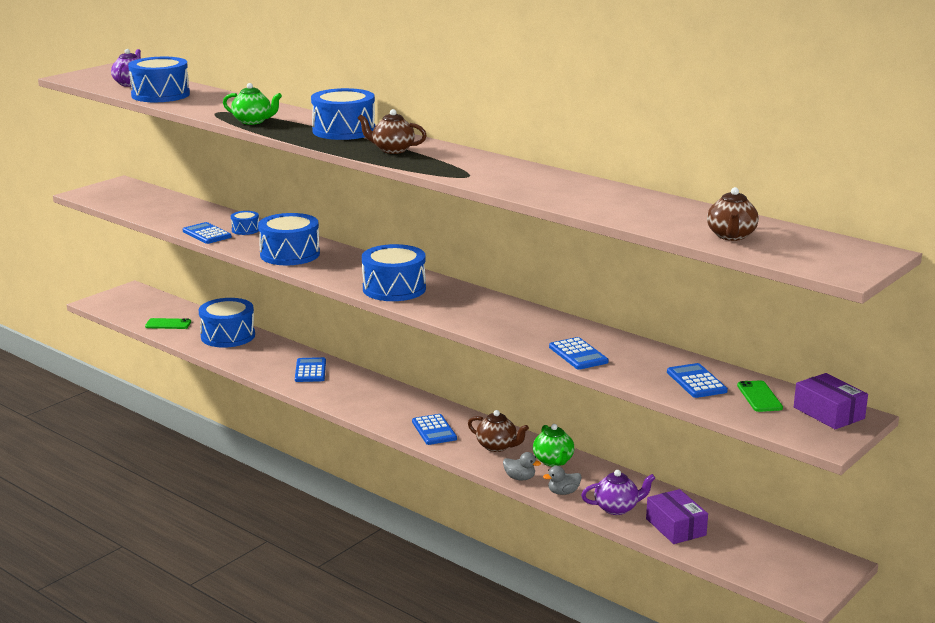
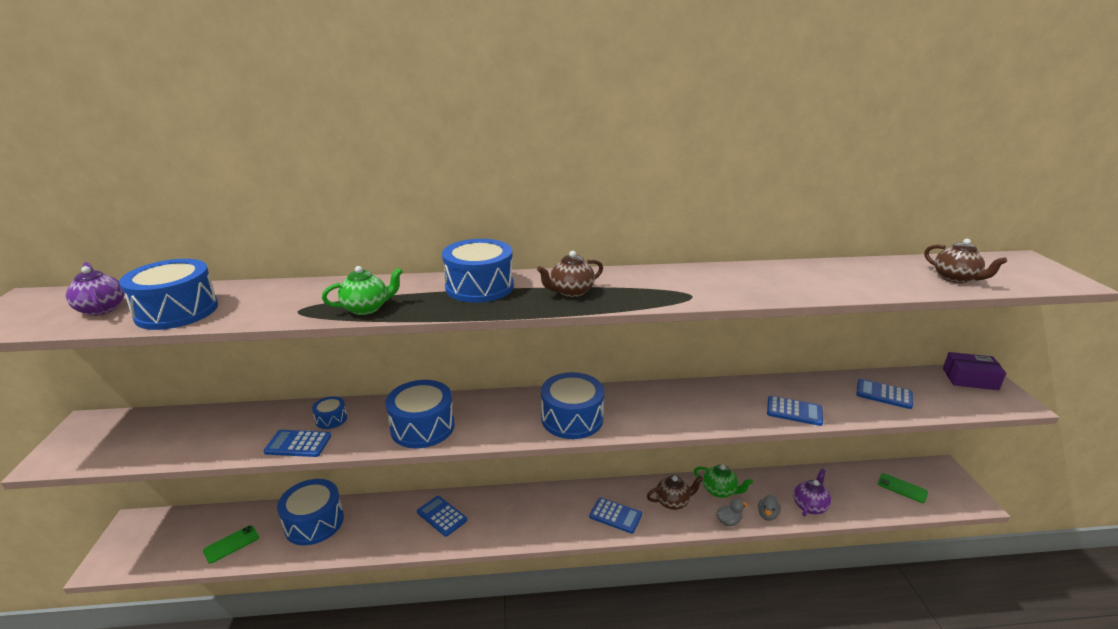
camera: 45 degrees left, 5 degrees up
purple box [646,489,708,544] -> none
green phone [737,380,783,412] -> green phone moved to [878,473,928,503]

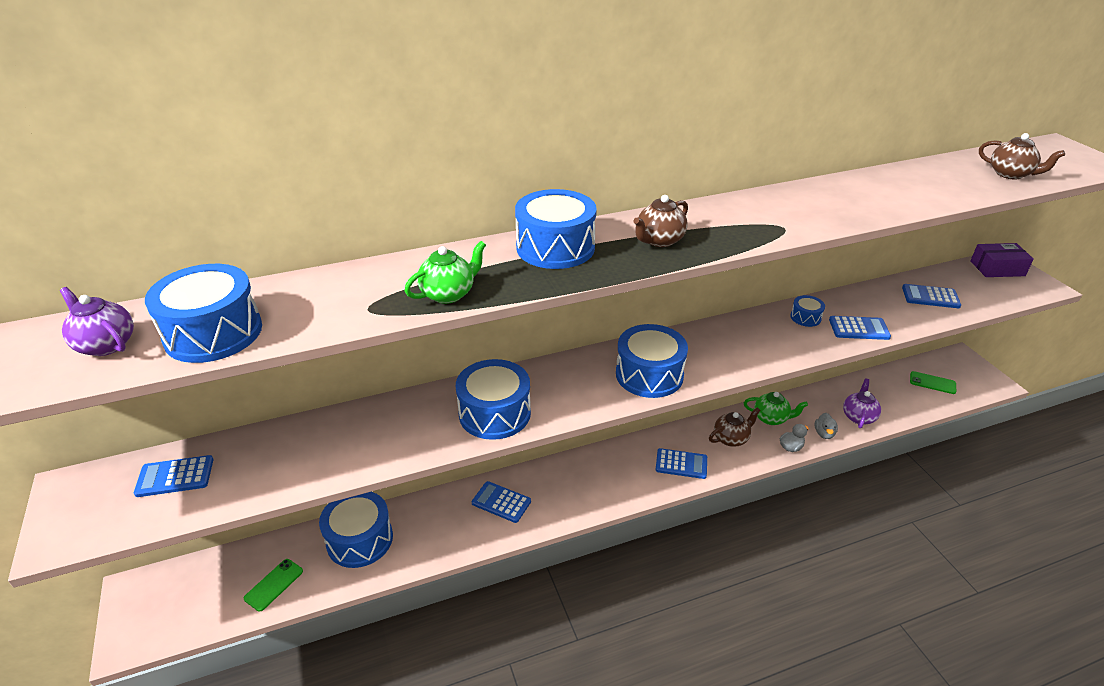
camera: 15 degrees left, 10 degrees up
blue calculator [263,430,331,457] -> blue calculator moved to [134,455,213,497]
blue drum [312,396,347,429] -> blue drum moved to [790,295,825,327]

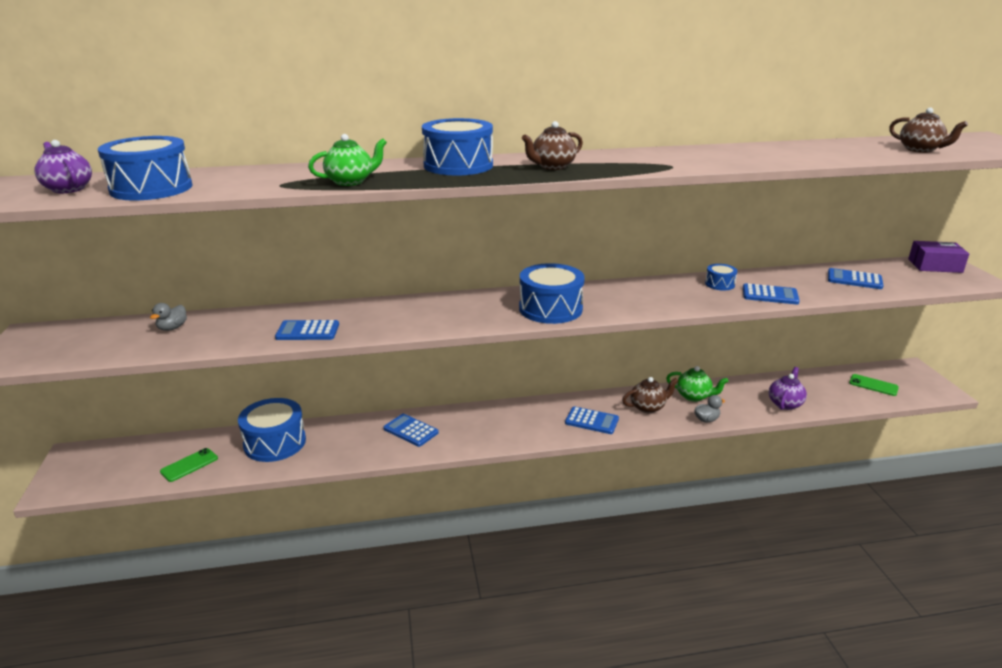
camera: 10 degrees right, 10 degrees down
blue calculator [134,455,213,497] -> blue calculator moved to [275,320,339,340]
blue drum [456,359,531,440] -> none
grey duck [815,413,838,439] -> grey duck moved to [150,303,187,331]

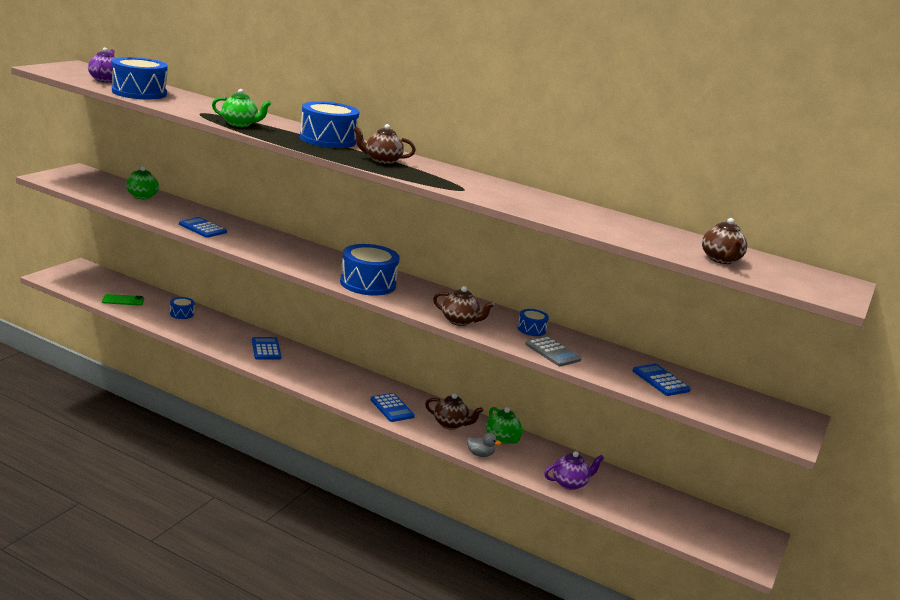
camera: 35 degrees right, 5 degrees down
grey duck [150,303,187,331] -> green teapot [126,166,159,199]
blue drum [238,398,306,462] -> blue drum [170,297,195,319], size x0.49
blue calculator [743,283,800,304] -> grey calculator [525,336,582,366]
green phone [849,374,899,396] -> none
purple box [908,241,969,273] -> none
none -> brown teapot [433,286,495,326]

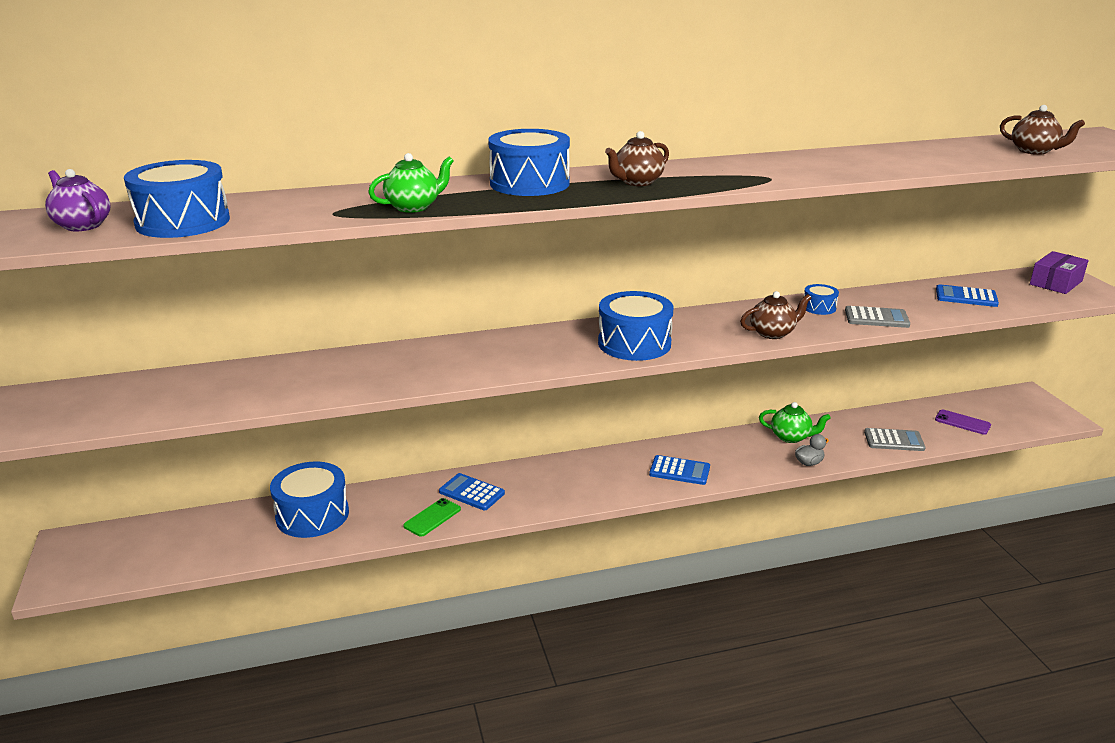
camera: 40 degrees left, 5 degrees up
green phone [102,294,144,306] -> green phone moved to [403,498,461,537]
green teapot [126,166,159,199] -> none
blue drum [170,297,195,319] -> blue drum [270,461,349,538], size x2.05
blue calculator [179,217,227,238] -> none
brown teapot [425,393,483,430] -> none
purple teapot [544,451,604,490] -> grey calculator [864,428,926,451]
none -> purple phone [935,409,991,435]
none -> purple box [1030,251,1089,294]

